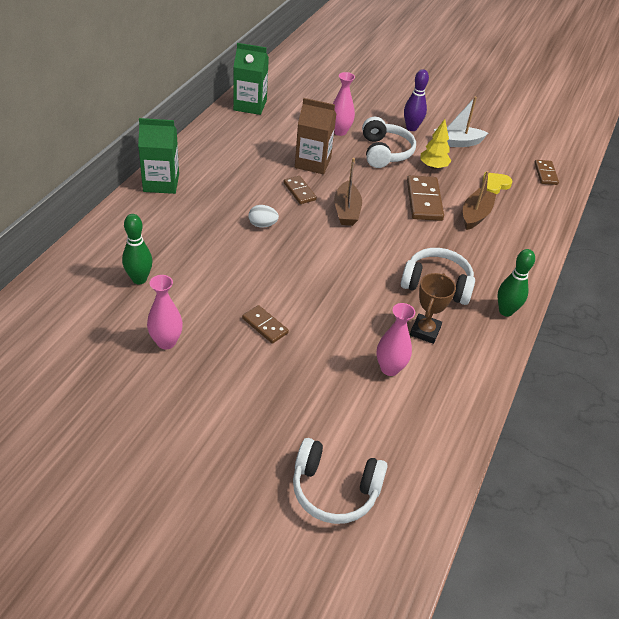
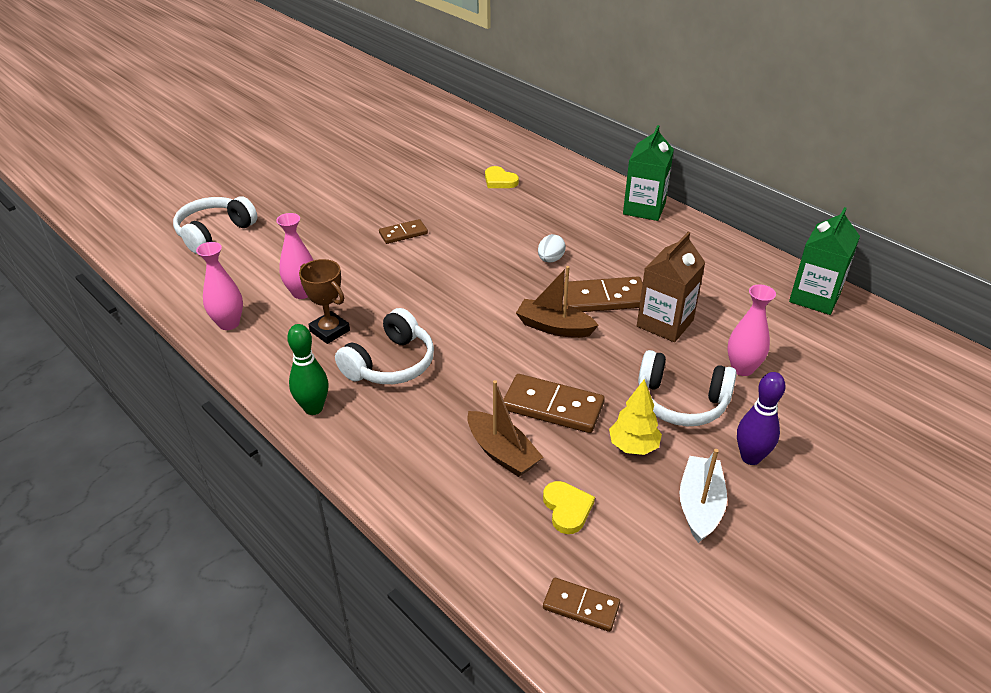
camera: 115 degrees right, 5 degrees down
green bowling pin [122,214,152,284] -> yellow heart [485,166,519,188]
pink vase [147,275,183,349] -> pink vase moved to [196,242,243,330]
brown domino [284,176,317,204] -> brown domino [563,277,643,312], size x1.65

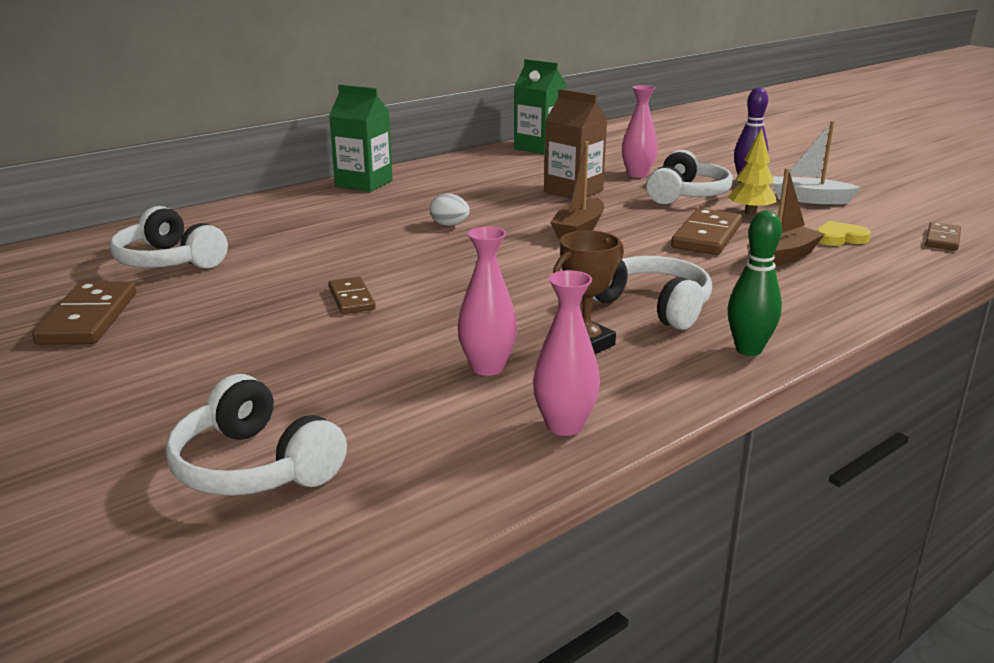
camera: 85 degrees left, 15 degrees down
yellow heart [485,166,519,188] -> none
brown domino [563,277,643,312] -> brown domino moved to [32,281,136,345]
none -> white headphones [110,206,228,269]

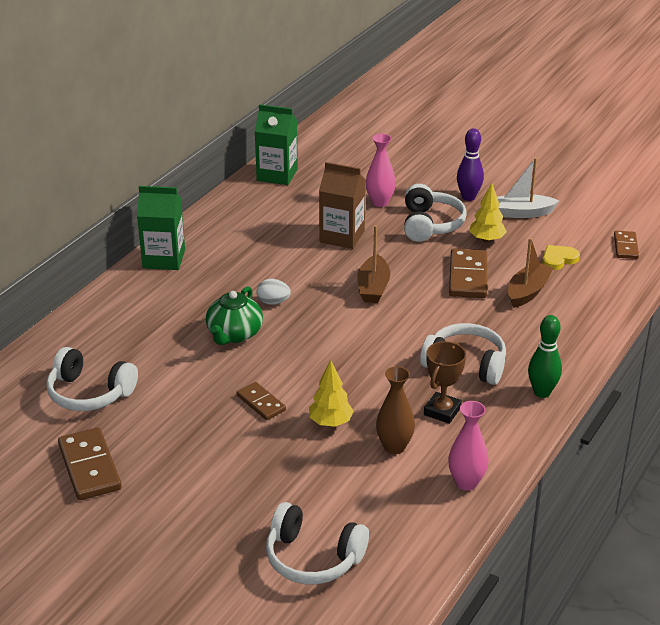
camera: 20 degrees left, 10 degrees up
pink vase [458,227,517,376] -> brown vase [376,366,415,454]
none -> green teapot [206,286,263,345]
none -> yellow tree [309,360,354,427]

